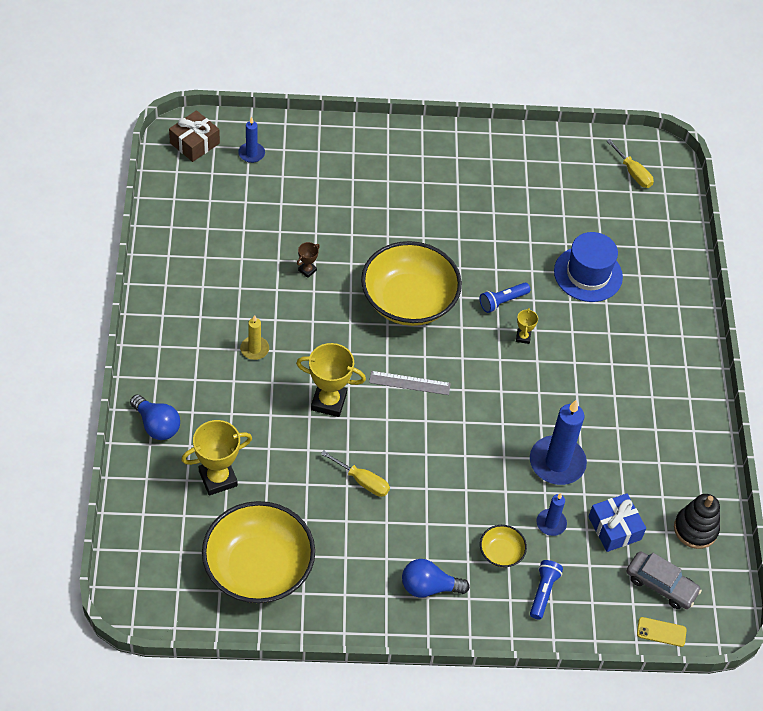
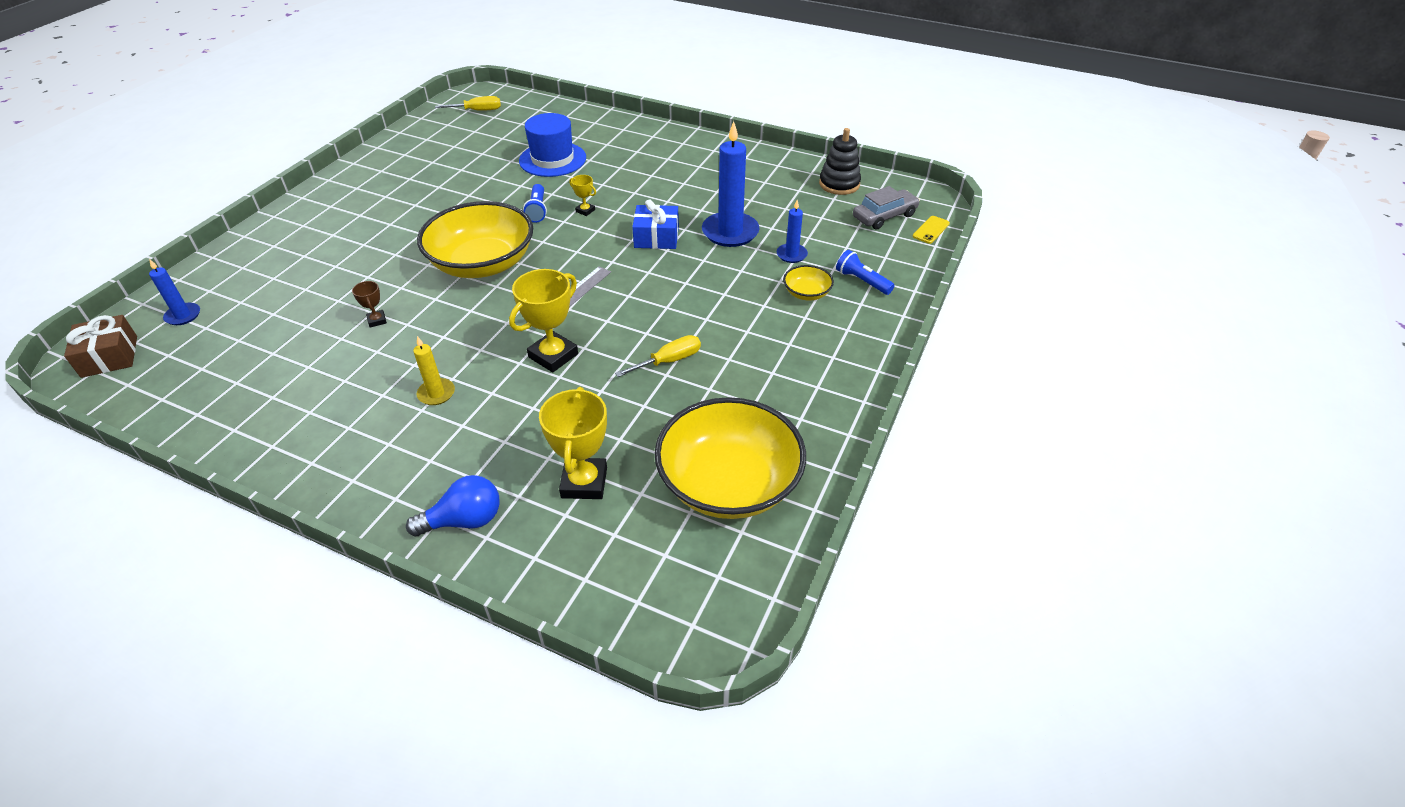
camera: 60 degrees left, 10 degrees down
blue light bulb [402,559,470,598] -> none
blue gift [588,493,646,552] -> blue gift moved to [632,199,679,249]

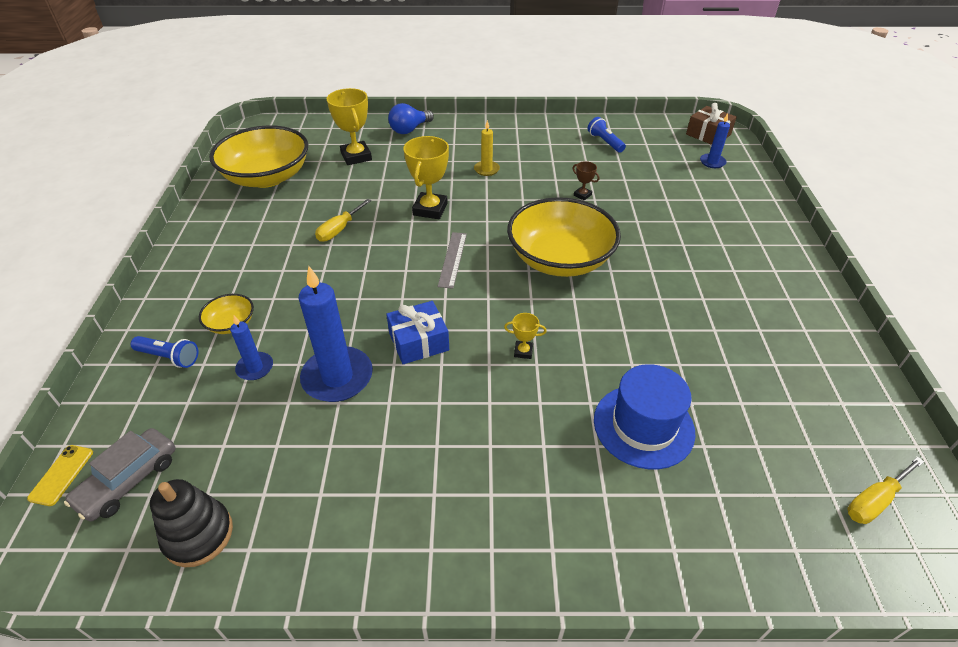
camera: 155 degrees right, 0 degrees up
blue flashlight [523,184,547,223] -> blue flashlight moved to [587,117,626,153]

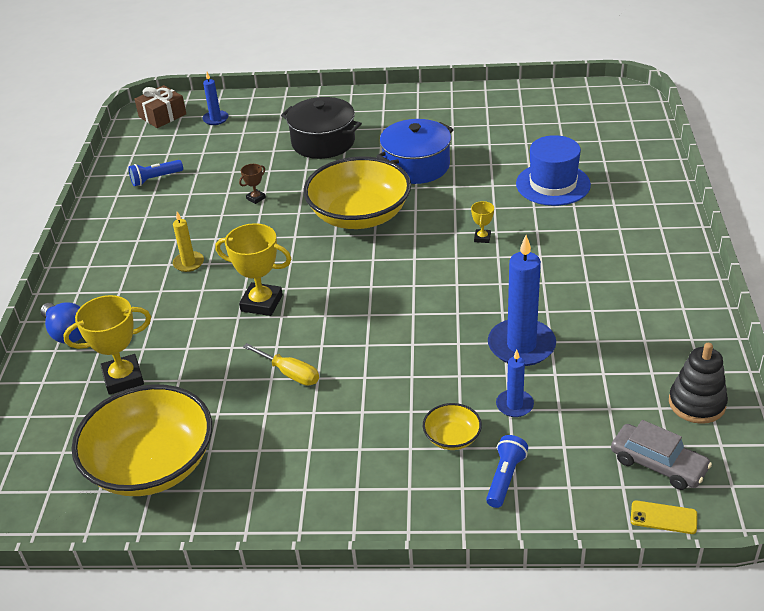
camera: 85 degrees left, 5 degrees down
blue gift [386,301,449,364] -> none
grey ruler [438,232,467,289] -> none
yellow screwdriver [847,457,924,524] -> none
none -> black pot [281,97,362,159]
none -> blue pot [376,119,454,184]

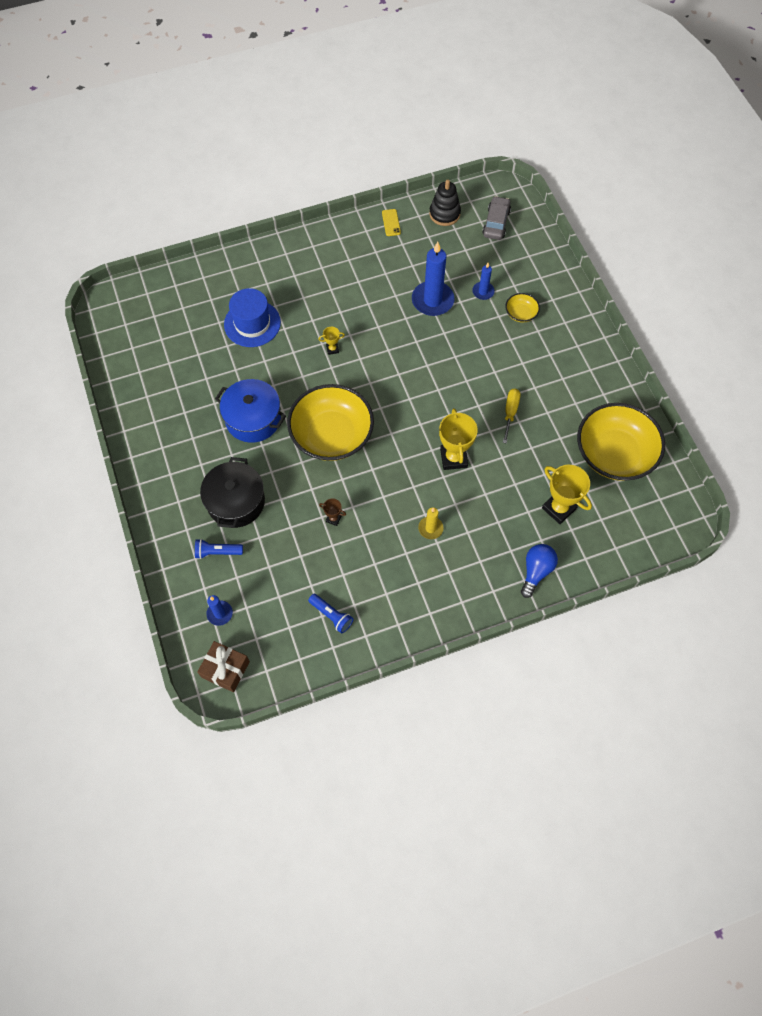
camera: 115 degrees left, 25 degrees up
blue flashlight [486,435,528,508] -> blue flashlight moved to [195,539,243,559]
yellow phone [630,501,697,534] -> yellow phone moved to [382,209,401,236]

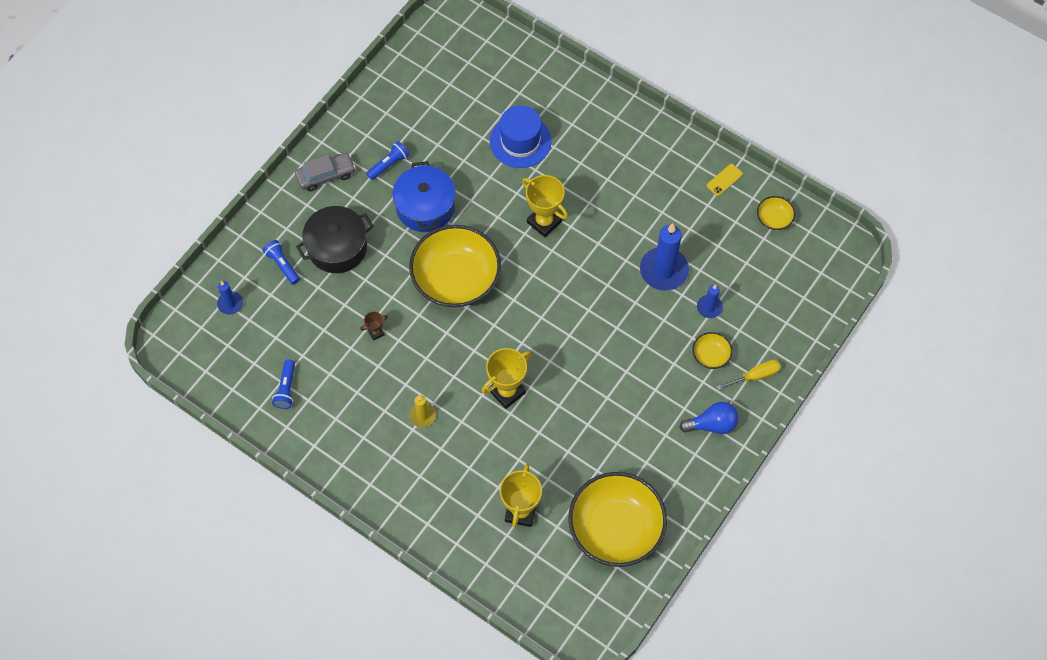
camera: 55 degrees right, 0 degrees up
brown gift [197,641,250,692] -> none
yellow trophy [318,327,345,355] -> yellow trophy [522,175,568,237], size x2.07
brown trophy [319,499,346,526] -> brown trophy turned 75 degrees clockwise [360,311,388,340]
black stacking toy [429,180,461,226] -> yellow bowl [757,196,795,230]
grey car [482,196,511,240] -> grey car moved to [295,153,356,191]
yellow screwdriver [503,389,520,444] -> yellow screwdriver moved to [716,360,781,390]
blue light bulb [521,544,558,598] -> blue light bulb moved to [679,402,739,434]
none -> blue flashlight [366,141,409,180]

